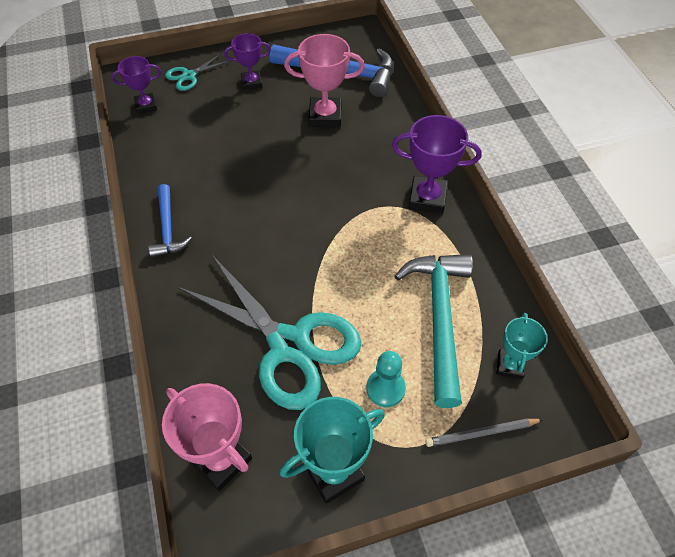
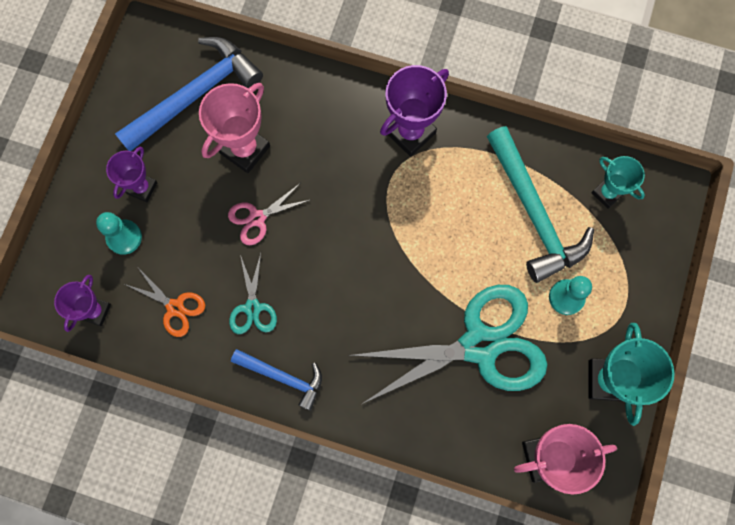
camera: 55 degrees left, 20 degrees up
turquoise scissors [165,53,229,91] -> turquoise scissors moved to [229,254,277,334]
turquoise hammer [395,254,473,408] -> turquoise hammer turned 150 degrees counterclockwise [487,126,594,283]
grey pencil [425,419,543,447] -> none
none -> turquoise pawn [96,212,142,255]
none -> orange scissors [125,268,205,337]
none -> pink scissors [228,184,309,245]

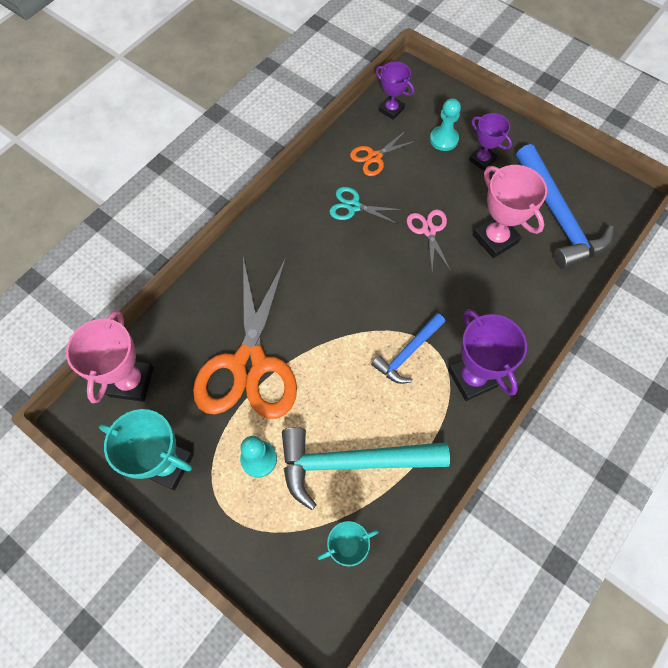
camera: 110 degrees right, 10 degrees down
blue hammer [231,349,322,411] -> blue hammer moved to [371,313,445,384]
turquoise scissors [348,285,548,404] -> orange scissors [193,257,297,419]

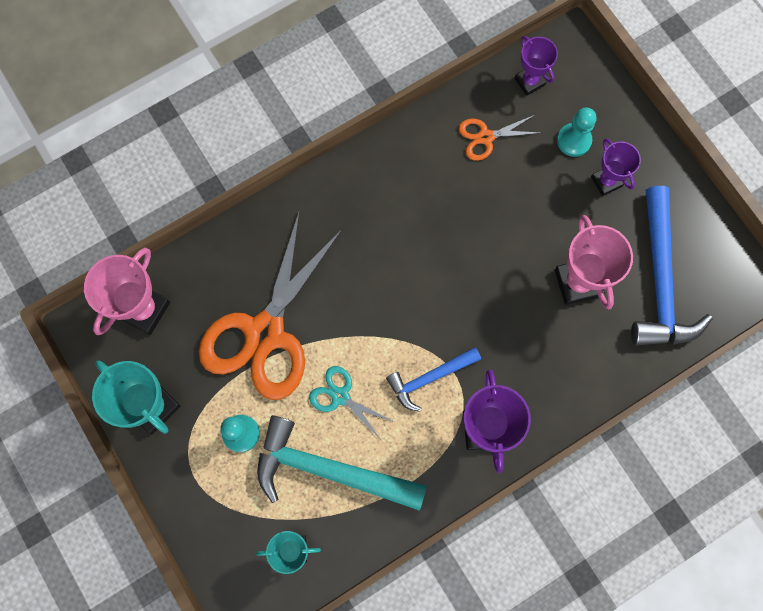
camera: 20 degrees right, 10 degrees up
turquoise scissors [329,187,403,224] -> turquoise scissors moved to [309,366,394,438]
pink scissors [407,209,451,271] -> none

